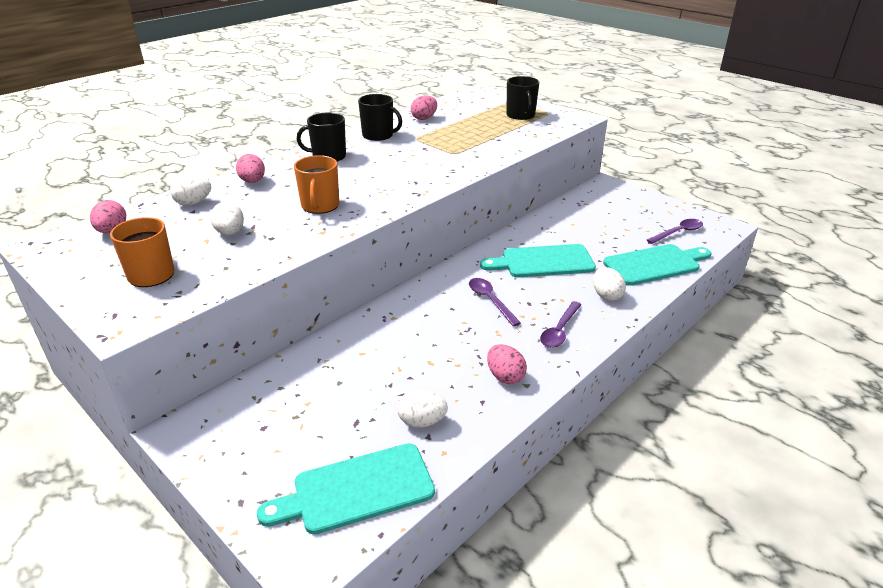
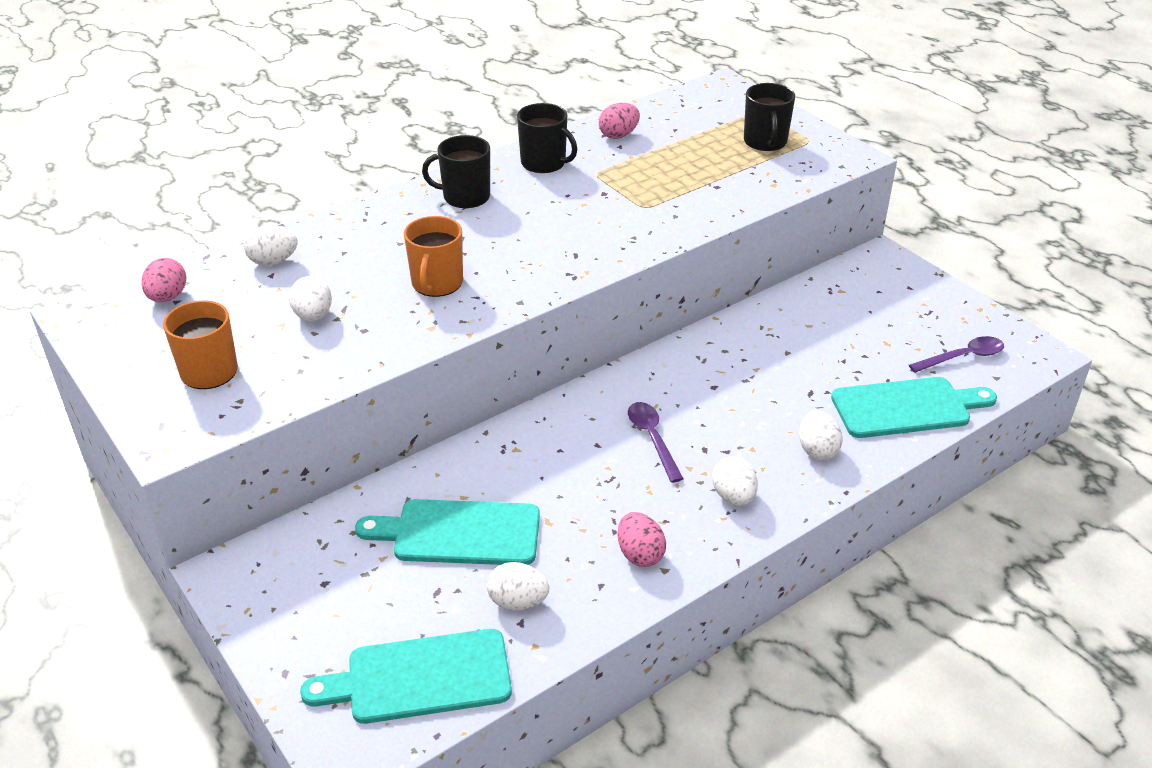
camera: 10 degrees right, 5 degrees up
pink egg [236,154,265,183] -> none
turquoise cutting board [480,244,596,277] -> turquoise cutting board moved to [355,499,540,565]
purple spoon [540,301,582,348] -> white egg [712,456,758,506]

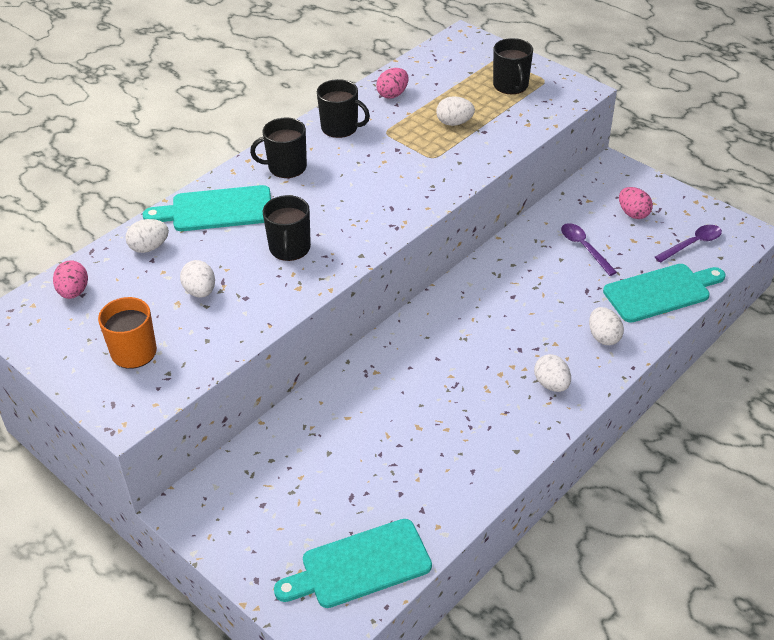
camera: 10 degrees left, 5 degrees up
turquoise cutting board [355,499,540,565] -> turquoise cutting board moved to [142,185,271,231]
orange mug [404,216,463,297] -> black mug [263,195,311,261]
white egg [487,562,549,610] -> white egg moved to [436,96,475,126]
pink egg [617,512,666,567] -> pink egg moved to [619,187,653,219]
purple spoon [628,402,684,483] -> purple spoon moved to [561,223,617,276]

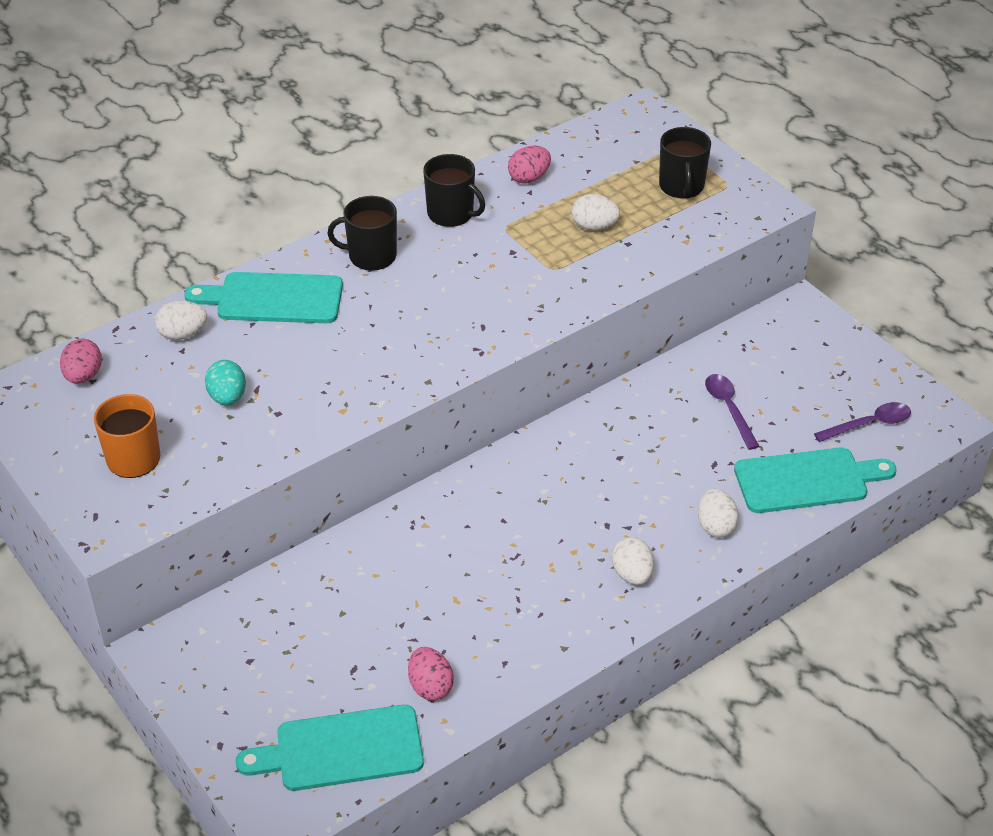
camera: 10 degrees right, 0 degrees up
white egg [180,260,215,298] -> turquoise egg [205,360,246,406]
black mug [263,195,311,261] -> none
pink egg [619,187,653,219] -> pink egg moved to [408,647,454,701]

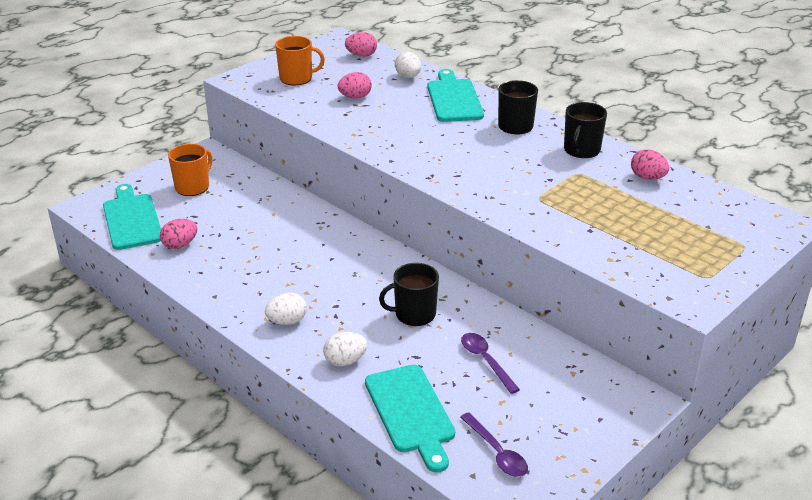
camera: 80 degrees right, 10 degrees down
turquoise egg [205,360,246,406] -> pink egg [338,72,372,98]
white egg [572,194,620,231] -> none
black mug [659,127,711,199] -> black mug moved to [379,263,439,326]
purple spoon [705,374,759,450] -> purple spoon turned 90 degrees counterclockwise [461,333,520,394]
none -> orange mug [168,144,212,196]

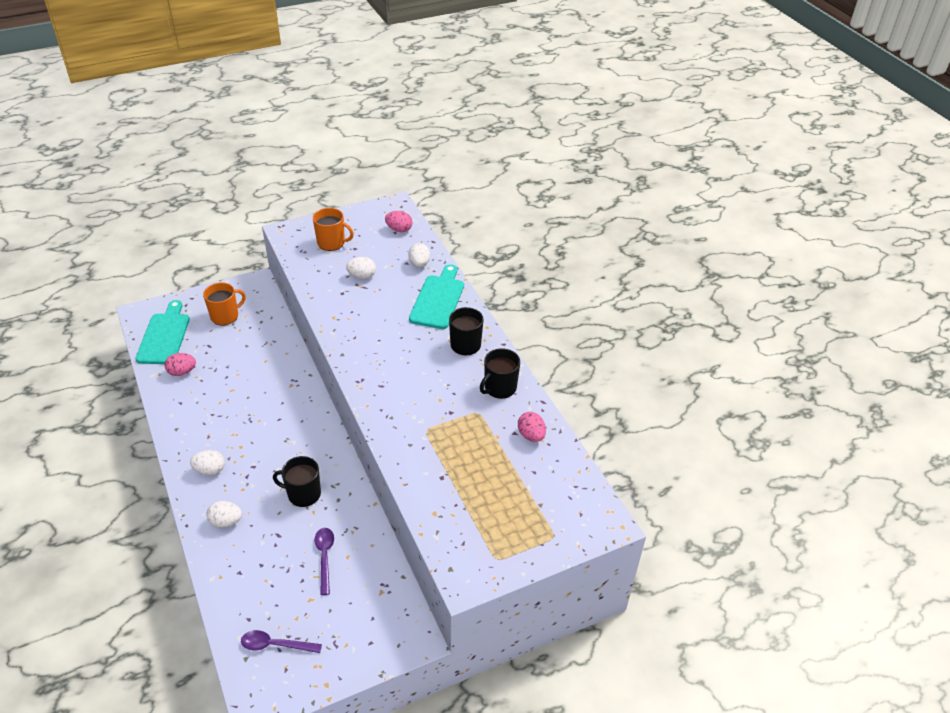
camera: 20 degrees right, 10 degrees up
pink egg [338,72,372,98] -> white egg [346,257,376,279]
turquoise cutting board [365,365,455,473] -> none
purple spoon [460,412,528,477] -> purple spoon turned 105 degrees clockwise [241,630,322,653]

